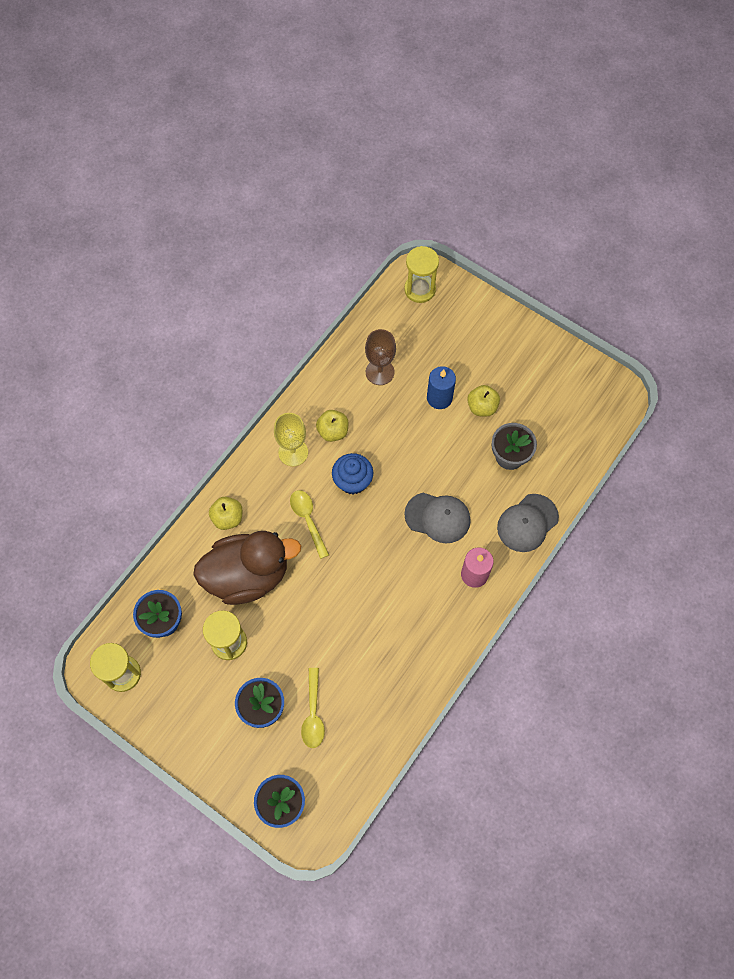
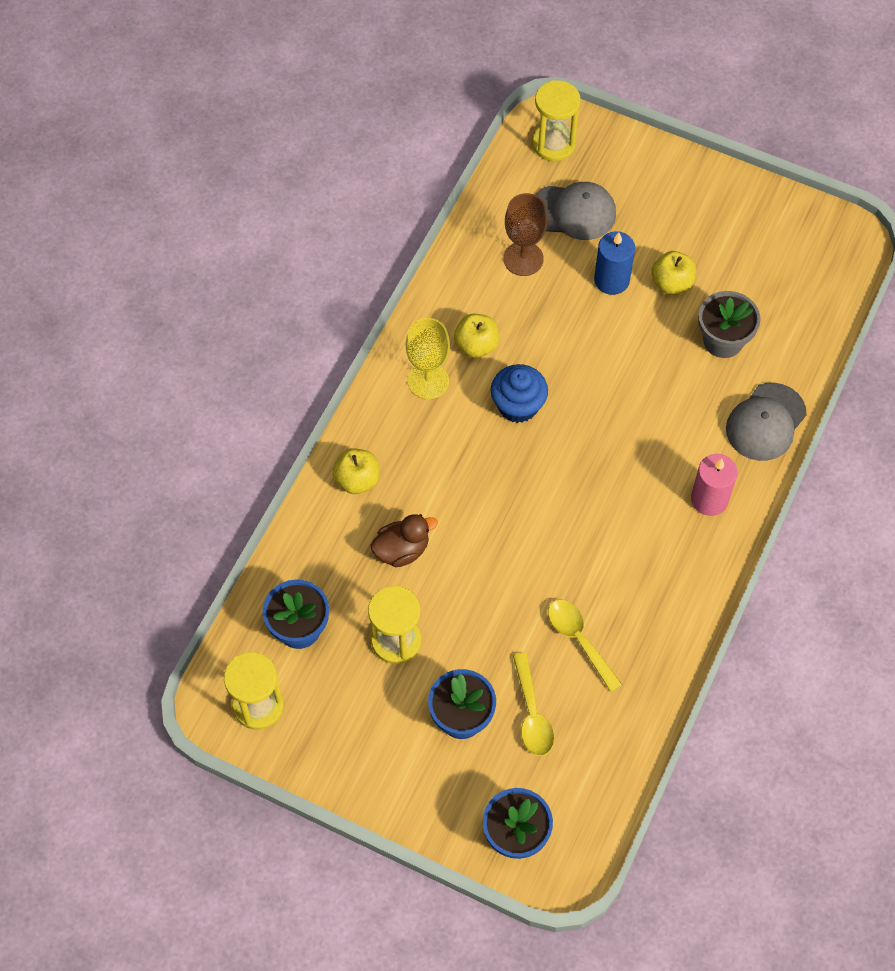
camera: 10 degrees left, 5 degrees down
brown duck [193,531,301,605] -> brown duck [371,514,438,567], size x0.48
yellow spoon [290,490,329,559] -> yellow spoon moved to [548,600,622,692]
grey cap [404,493,471,543] -> grey cap moved to [535,182,616,240]

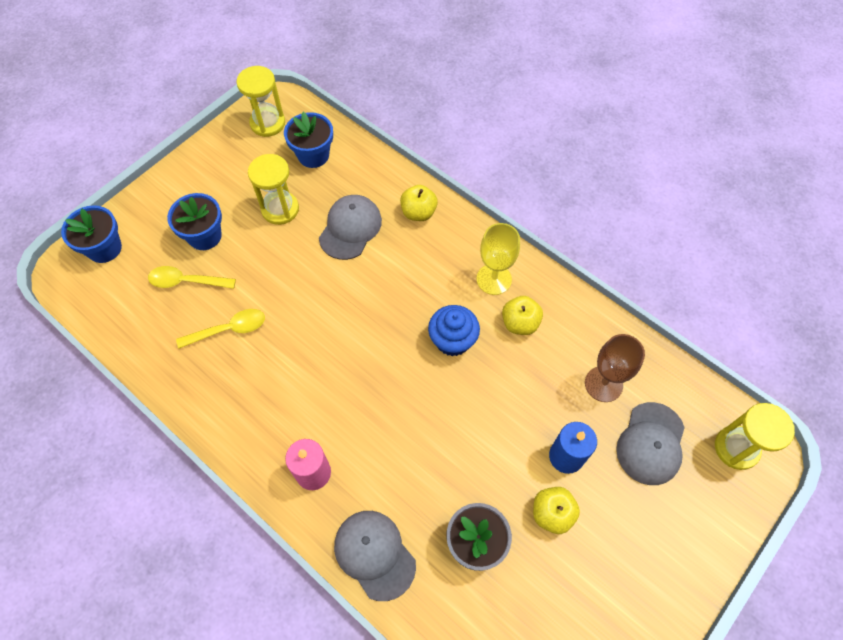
camera: 105 degrees right, 0 degrees up
brown duck [371,514,438,567] -> grey cap [319,195,382,260]

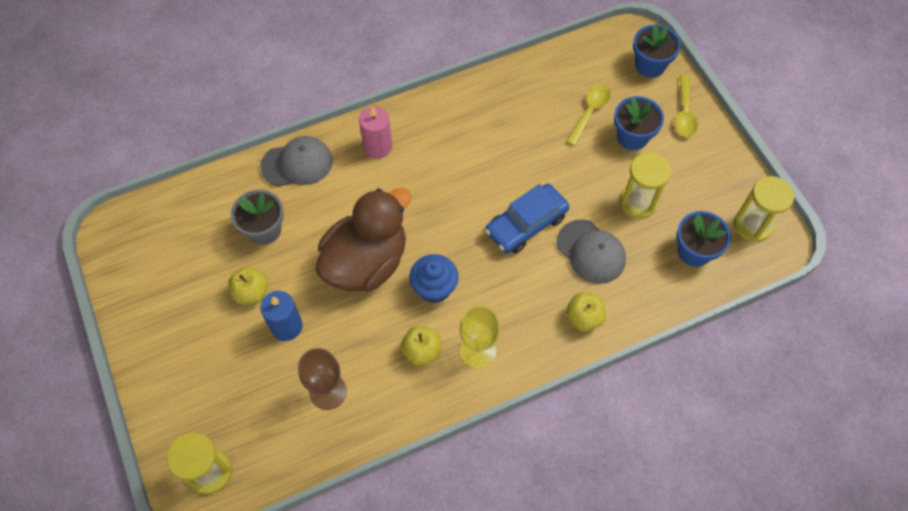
camera: 115 degrees right, 0 degrees up
yellow spoon [176,309,265,349] -> yellow spoon moved to [675,75,698,137]
grey cap [616,402,685,485] -> none
none -> brown duck [316,188,411,292]
none -> blue car [485,184,569,254]

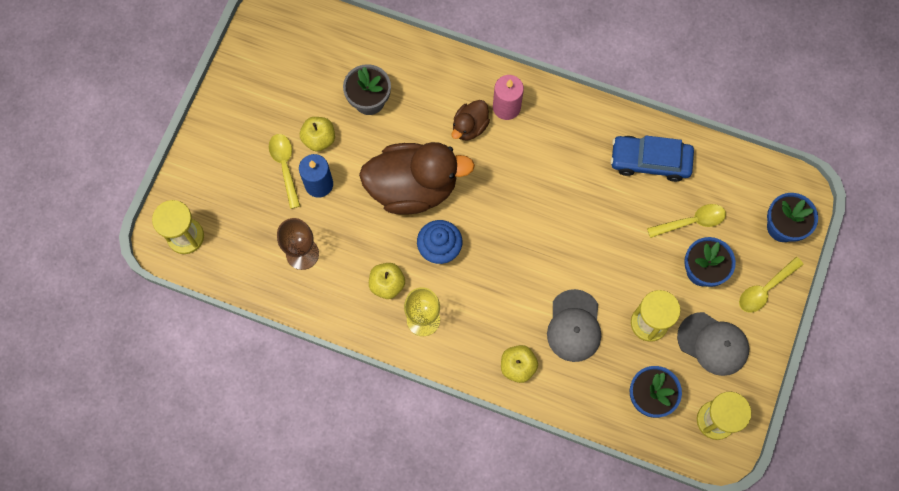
camera: 45 degrees right, 10 degrees up
grey cap [261,136,333,187] -> grey cap moved to [677,312,749,376]
blue car [485,184,569,254] -> blue car moved to [611,136,694,182]
none -> yellow spoon [269,134,300,209]
none -> brown duck [452,100,490,140]

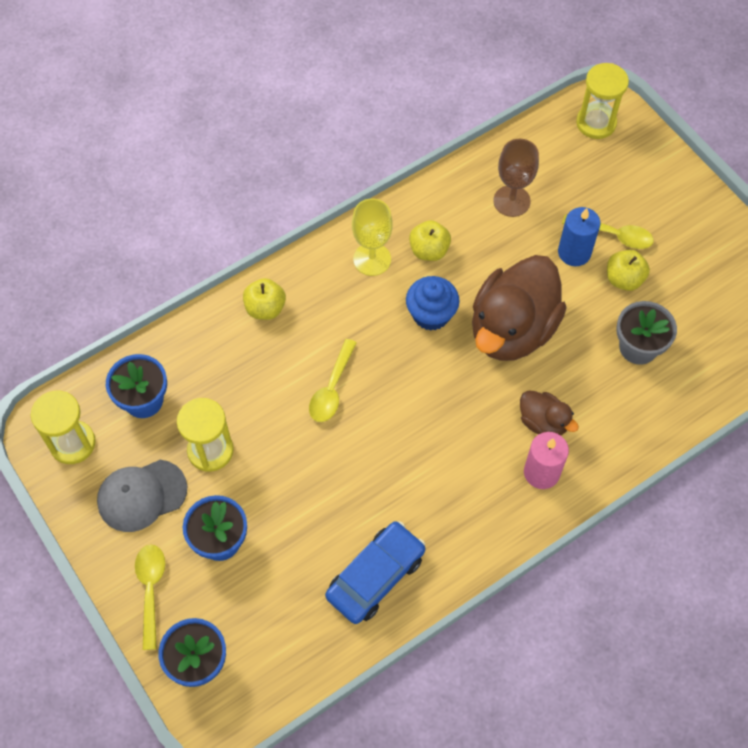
camera: 125 degrees right, 10 degrees down
brown duck [452,100,490,140] -> brown duck turned 150 degrees clockwise [520,391,579,436]
grey cap [547,289,601,362] -> none
yellow spoon [647,204,726,238] -> yellow spoon moved to [309,339,357,422]

